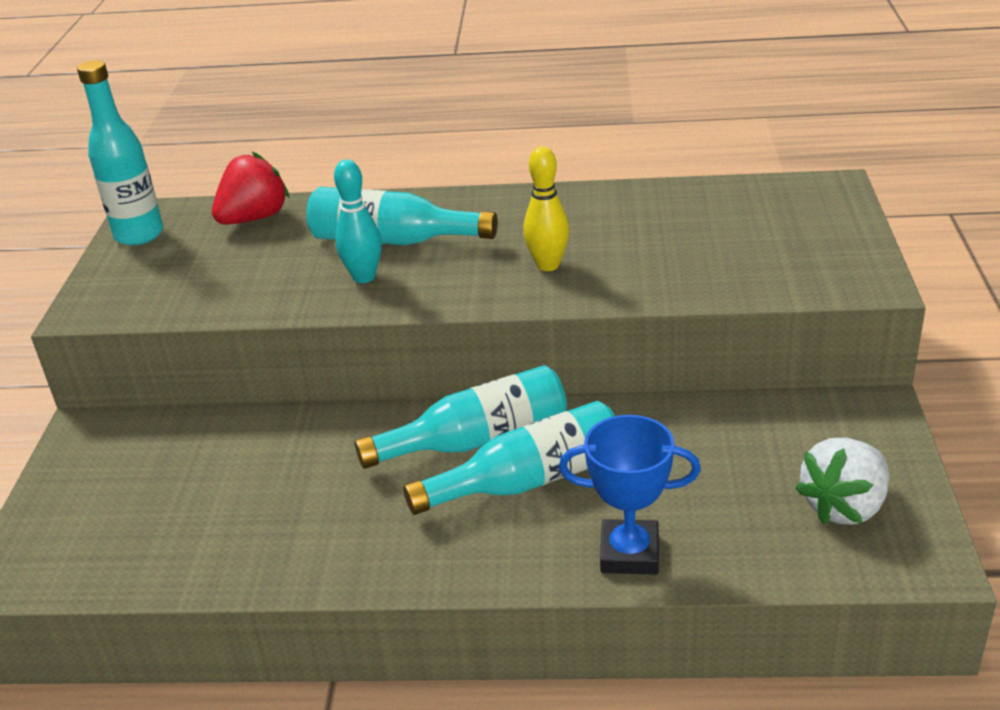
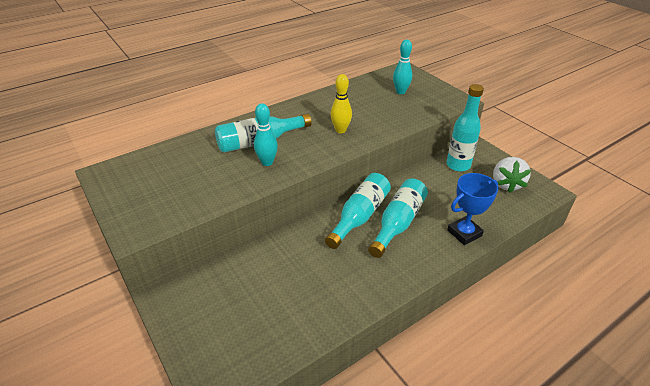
camera: 40 degrees left, 5 degrees up
turquoise bottle [77,60,163,245] -> turquoise bottle moved to [446,84,484,172]
red strawberry [212,152,290,225] -> none
none -> turquoise bowling pin [393,40,412,94]

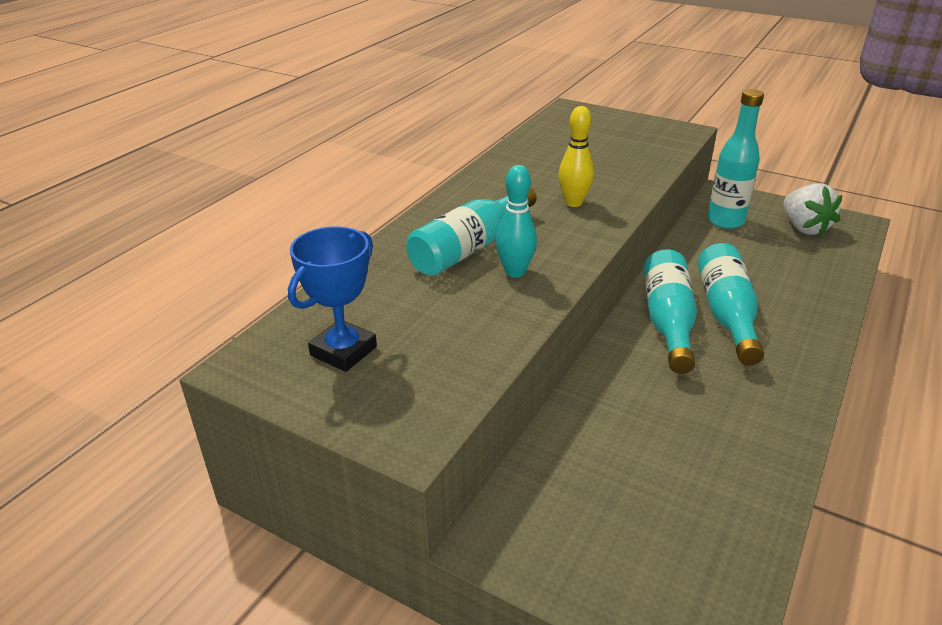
camera: 25 degrees left, 5 degrees down
turquoise bowling pin [393,40,412,94] -> none
blue trophy [447,173,498,245] -> blue trophy moved to [288,226,377,372]

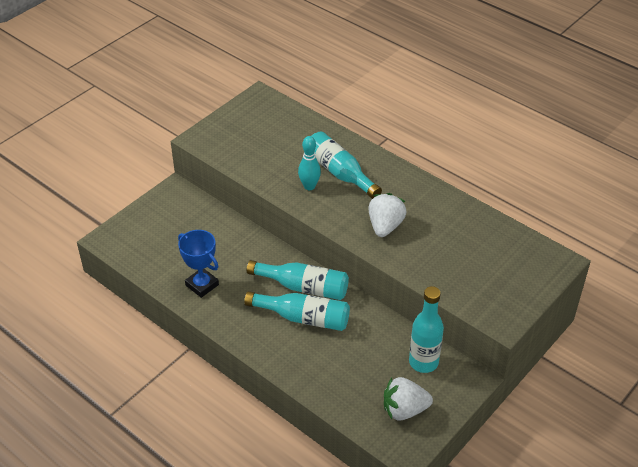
camera: 100 degrees right, 10 degrees up
blue trophy [288,226,377,372] -> blue trophy moved to [178,230,219,298]
yellow bowling pin [558,106,594,207] -> white strawberry [369,193,407,237]

